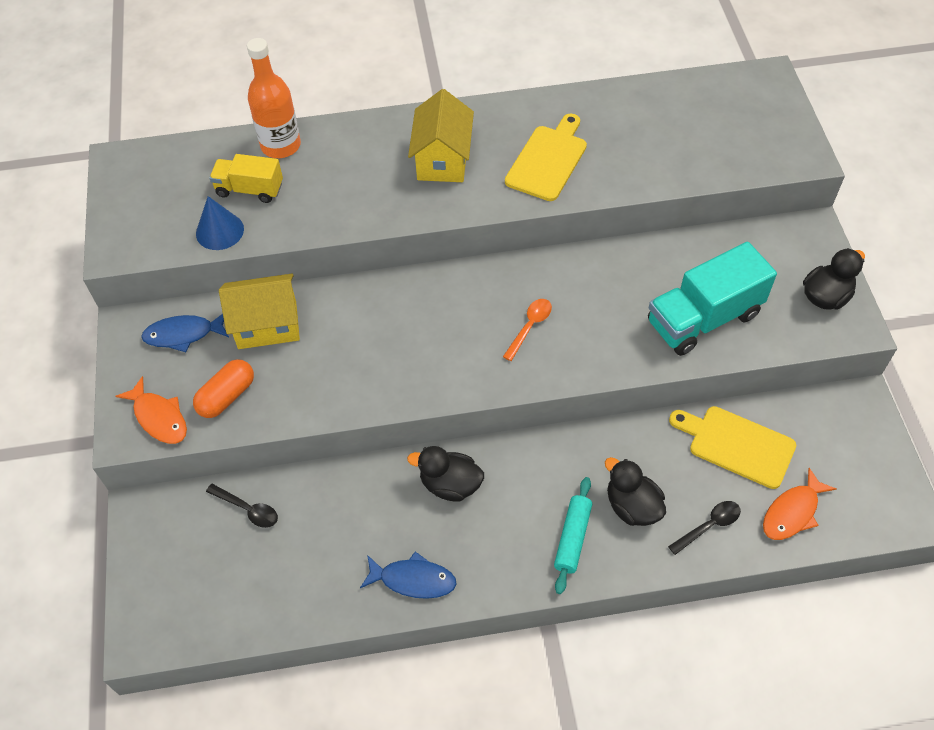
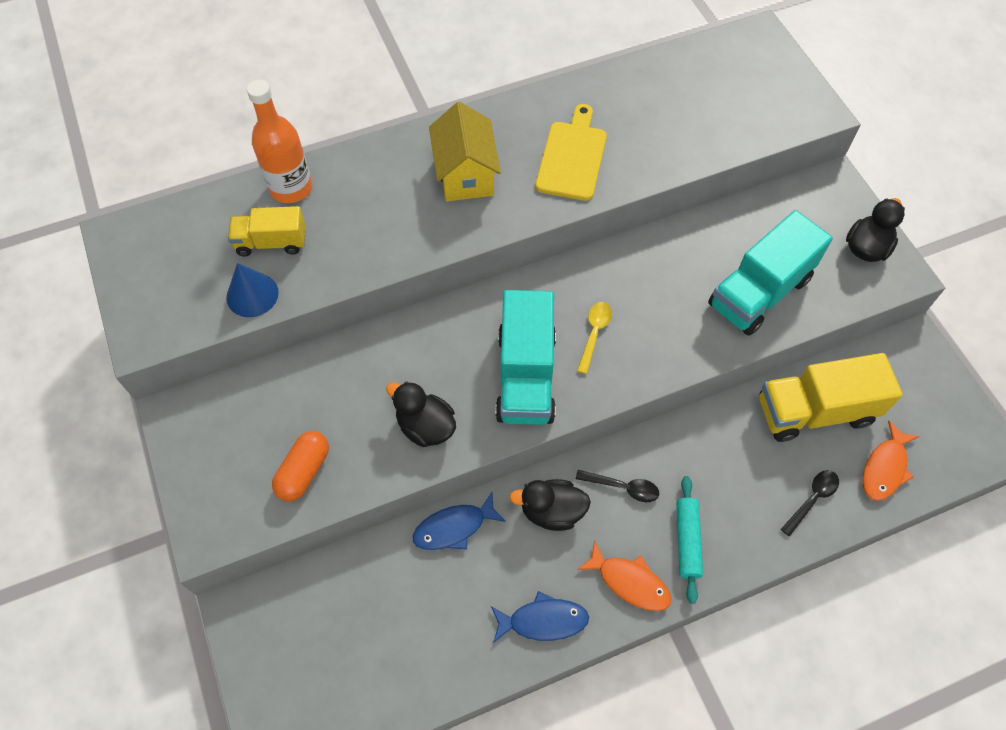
camera: 15 degrees left, 5 degrees up
orange fish [116,376,187,444] -> orange fish moved to [577,540,671,611]
blue fish [141,314,229,352] -> blue fish moved to [413,492,506,550]
black spoon [206,484,278,528] -> black spoon moved to [576,470,659,502]
yellow house [219,274,300,349] -> none
orange spoon [503,299,552,361] -> yellow spoon [577,302,612,374]
black duck [605,457,666,526] -> black duck moved to [386,381,456,447]
yellow cutting board [669,406,796,489] -> yellow truck [759,353,903,442]
none -> turquoise truck [495,290,556,425]

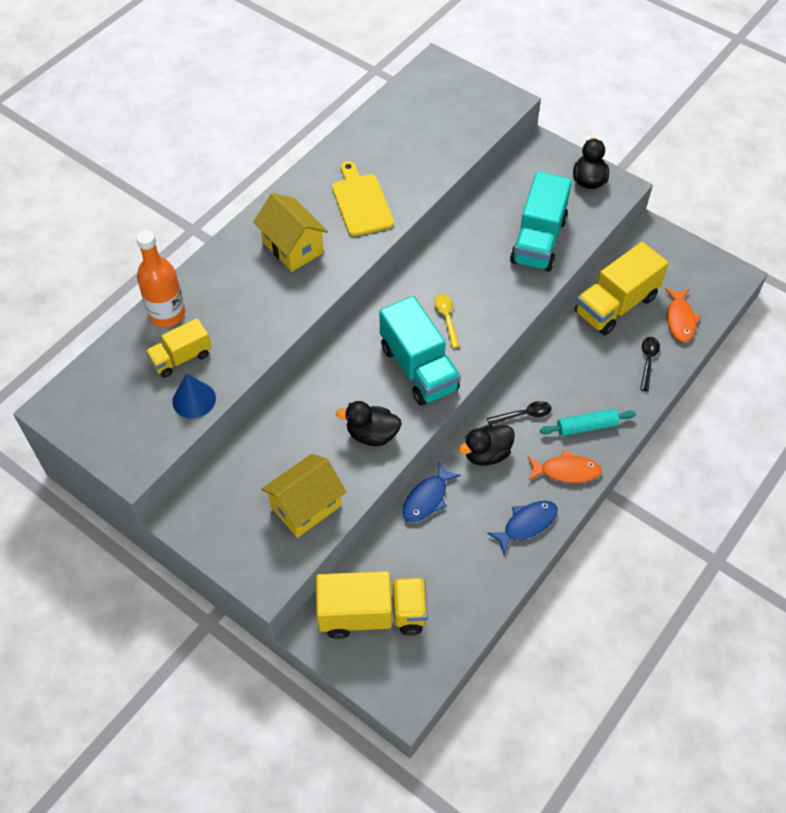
camera: 30 degrees left, 5 degrees down
orange capsule [272,431,329,501] -> yellow house [261,454,346,538]
turquoise rolling pin [676,476,703,604] -> turquoise rolling pin turned 75 degrees counterclockwise [540,409,636,436]
none -> yellow truck [316,571,428,639]

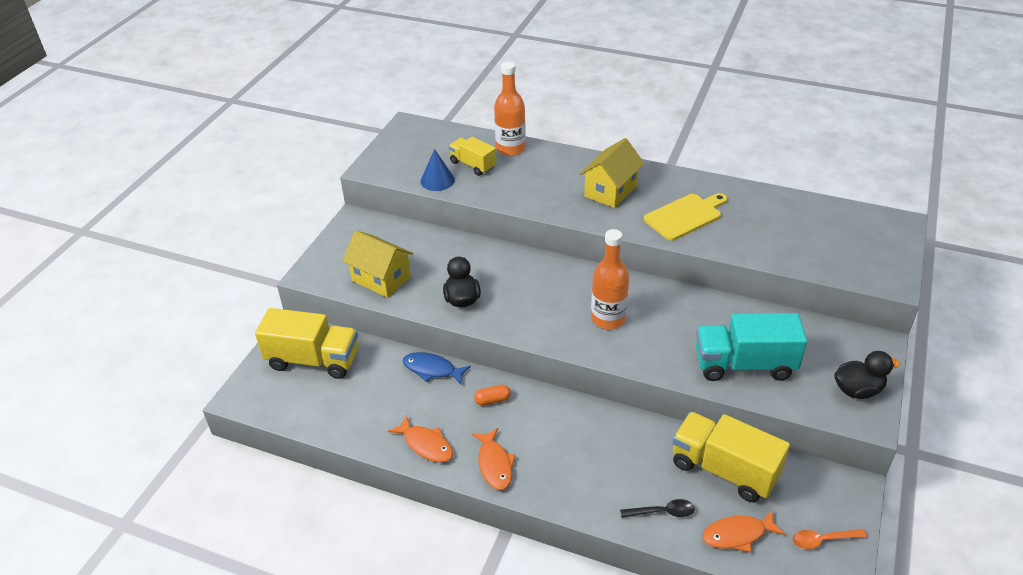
camera: 75 degrees right, 15 degrees down
yellow truck [316,571,428,639] -> yellow truck turned 60 degrees counterclockwise [255,308,358,379]
turquoise truck [379,296,461,405] -> none
yellow spoon [434,294,460,348] -> orange bottle [591,229,629,329]
black duck [459,425,515,466] -> orange capsule [474,385,511,406]
black spoon [487,401,552,425] -> none
blue fish [487,501,558,554] -> orange fish [388,414,453,462]
turquoise rolling pin [540,409,636,436] -> none
none -> orange spoon [792,529,867,549]

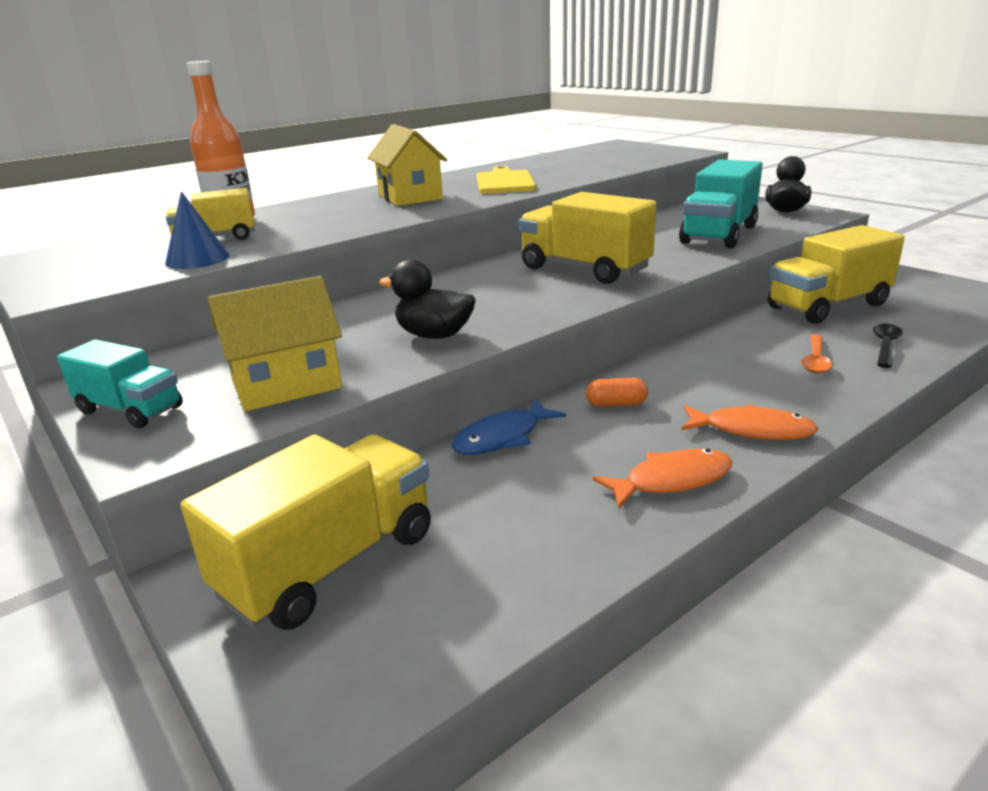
camera: 60 degrees left, 15 degrees down
orange capsule [474,385,511,406] -> orange capsule turned 75 degrees clockwise [586,378,648,407]
orange bottle [591,229,629,329] -> yellow truck [519,192,657,284]
orange fish [702,510,785,552] -> none
orange spoon [792,529,867,549] -> orange spoon moved to [801,334,833,373]
none -> turquoise truck [57,340,183,428]

